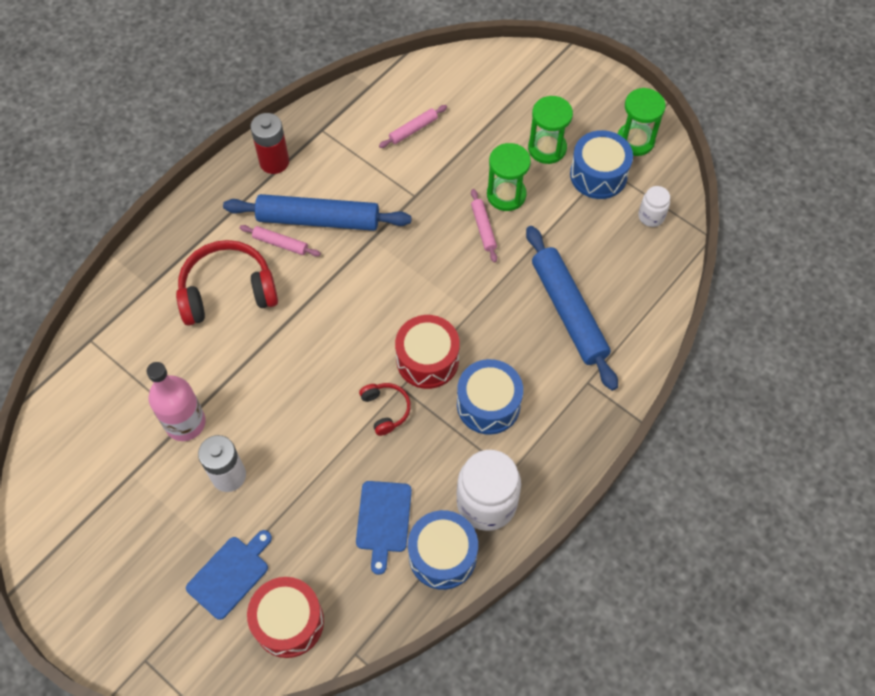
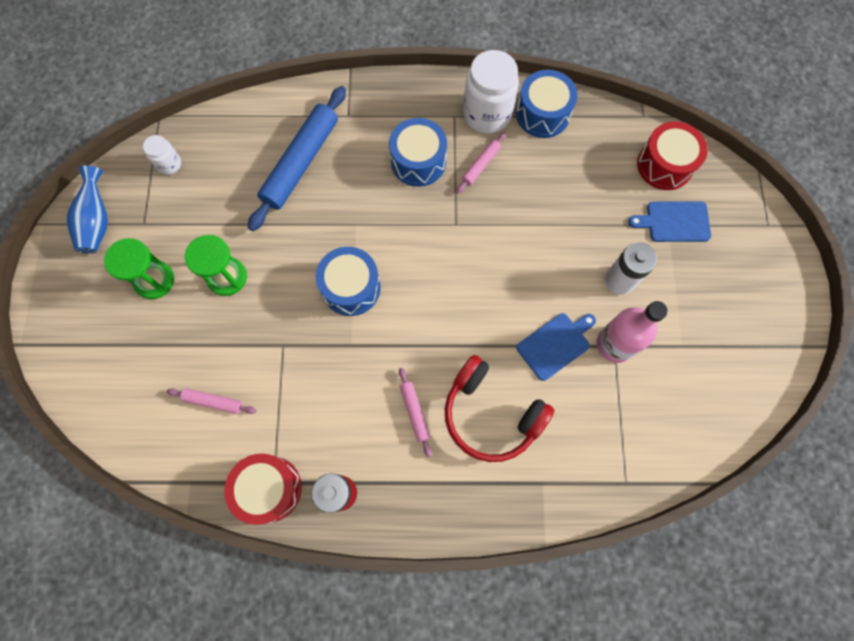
camera: 130 degrees left, 10 degrees up
blue rolling pin [223,194,412,231] -> none
blue cutting board [356,481,412,575] -> blue cutting board moved to [516,313,596,381]
red headphones [359,383,411,436] -> none
red drum [395,315,460,389] -> red drum moved to [224,453,302,525]
pink rolling pin [471,189,497,263] -> pink rolling pin moved to [456,132,506,193]
blue drum [570,130,633,199] -> blue drum moved to [316,247,381,316]
green hourglass [617,88,666,156] -> blue vase [66,165,108,253]

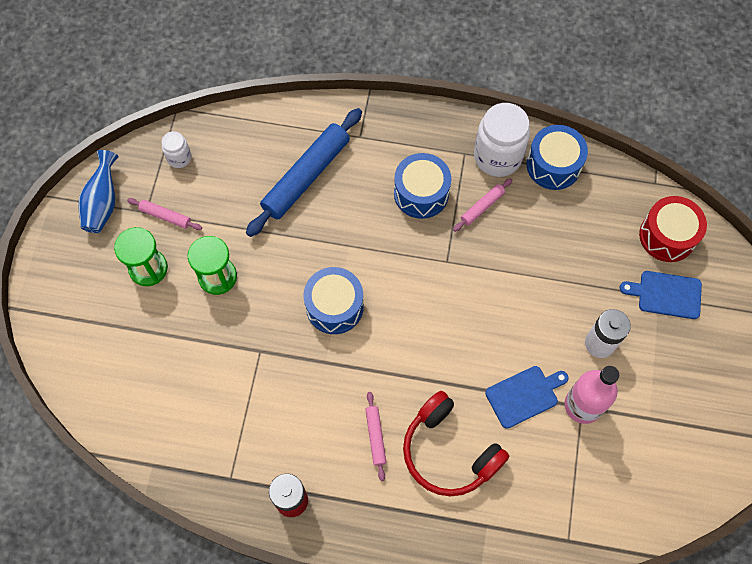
camera: 10 degrees right, 5 degrees down
pink rolling pin [167,388,256,414] -> pink rolling pin moved to [127,198,202,230]
red drum [224,453,302,525] -> none

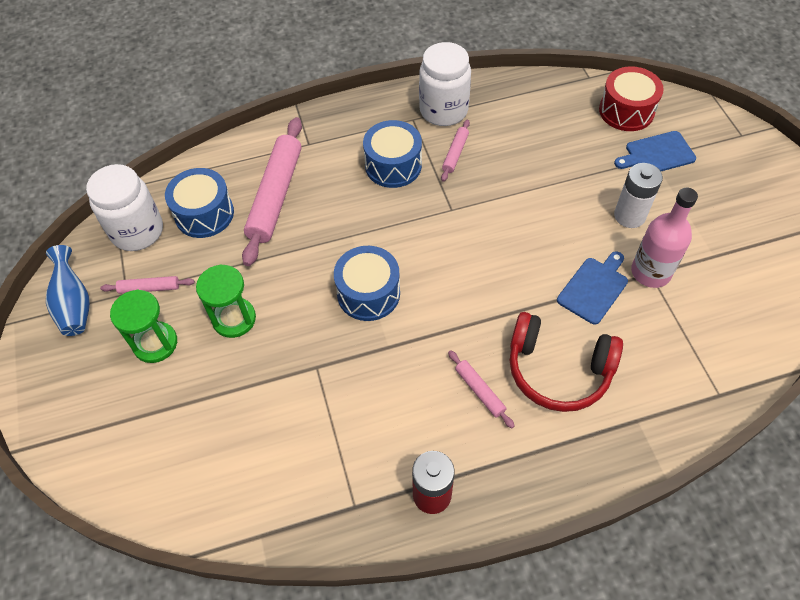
camera: 25 degrees left, 10 degrees down
white jar [162,131,191,168] -> white jar [86,164,163,251], size x1.97
blue rolling pin [246,108,362,237] -> pink rolling pin [242,117,302,266]
blue drum [526,125,588,190] -> blue drum moved to [165,168,234,238]

